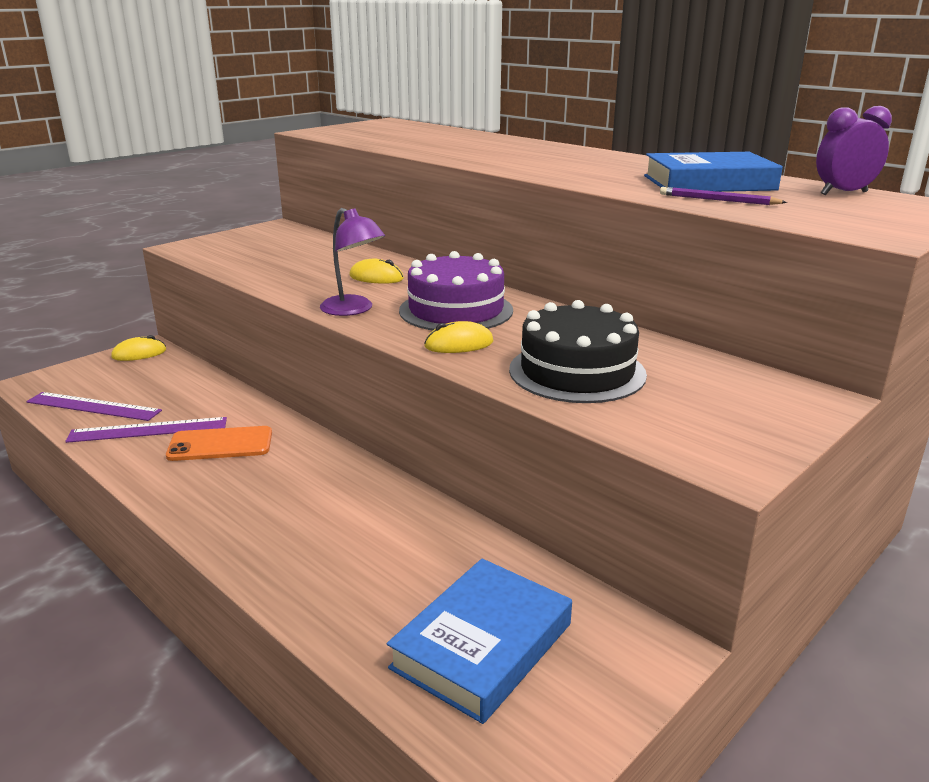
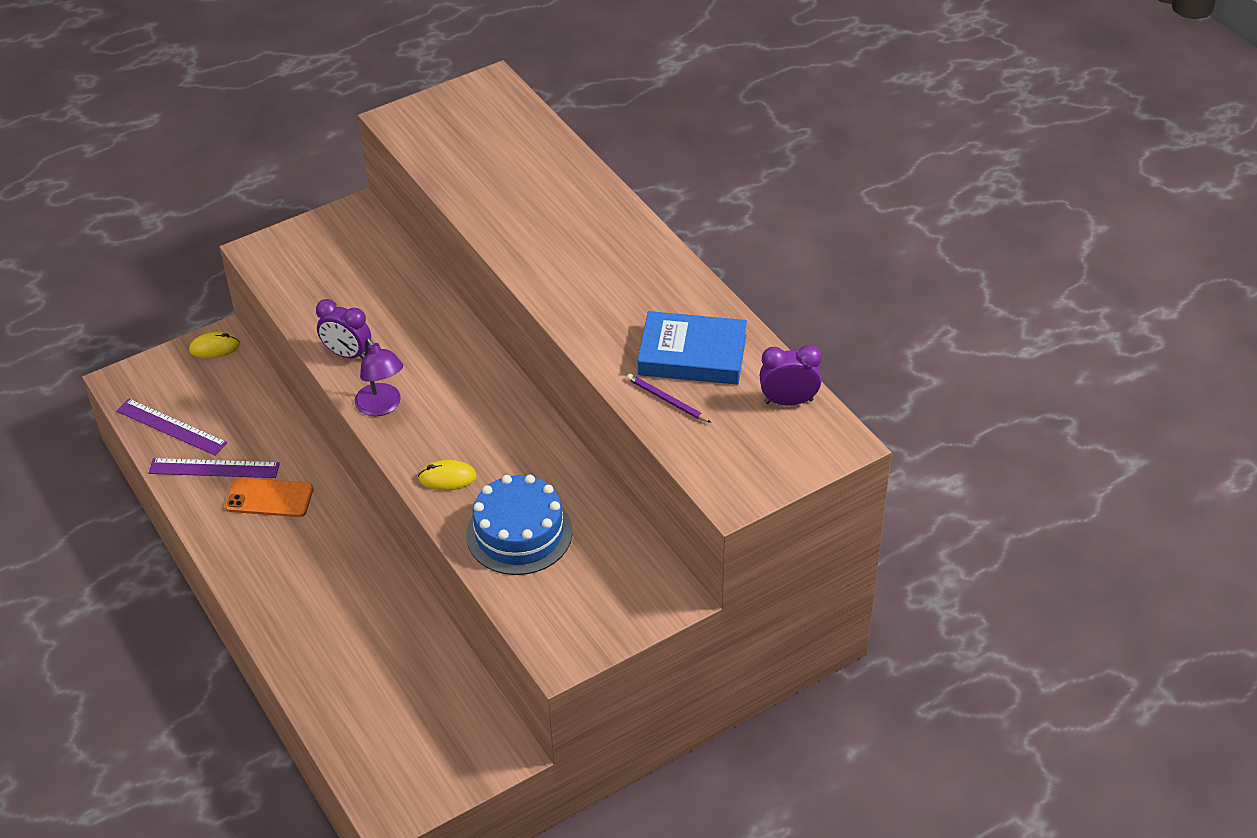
camera: 15 degrees right, 20 degrees up
yellow mouse [349,259,404,284] -> none
blue book [387,558,572,724] -> none
purple cake [399,251,513,331] -> none
black cake [509,300,647,403] -> blue cake [466,475,573,575]
none -> purple clock [316,299,371,360]

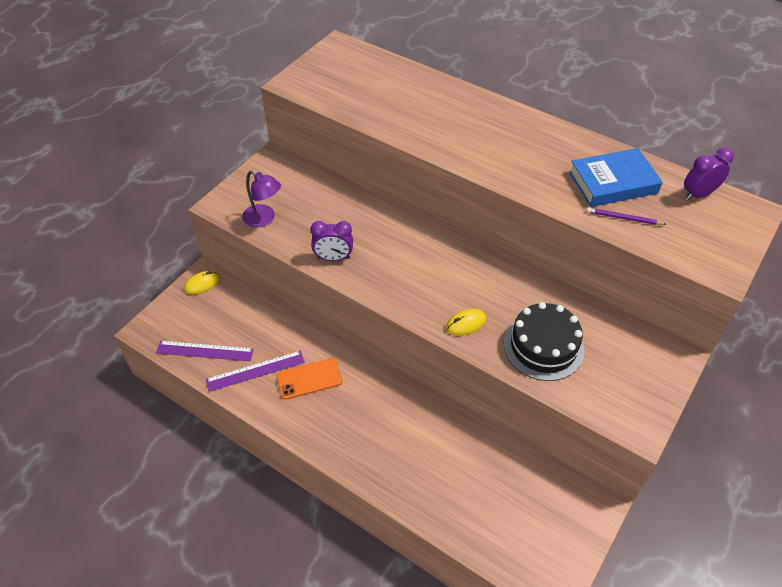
camera: 25 degrees left, 5 degrees up
purple lamp [355,338,403,416] -> purple lamp moved to [242,171,281,228]
blue cake [466,475,573,575] -> black cake [504,302,585,381]

